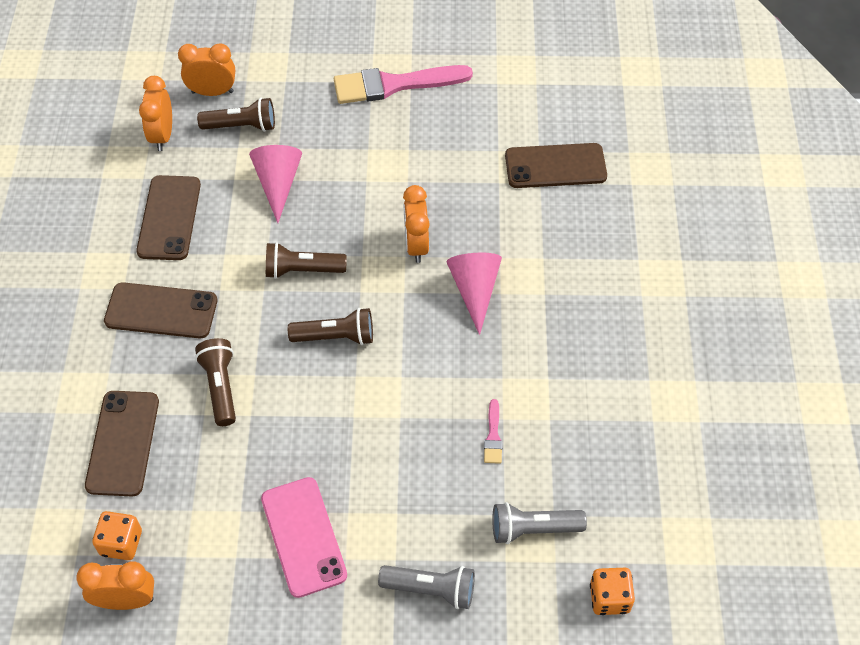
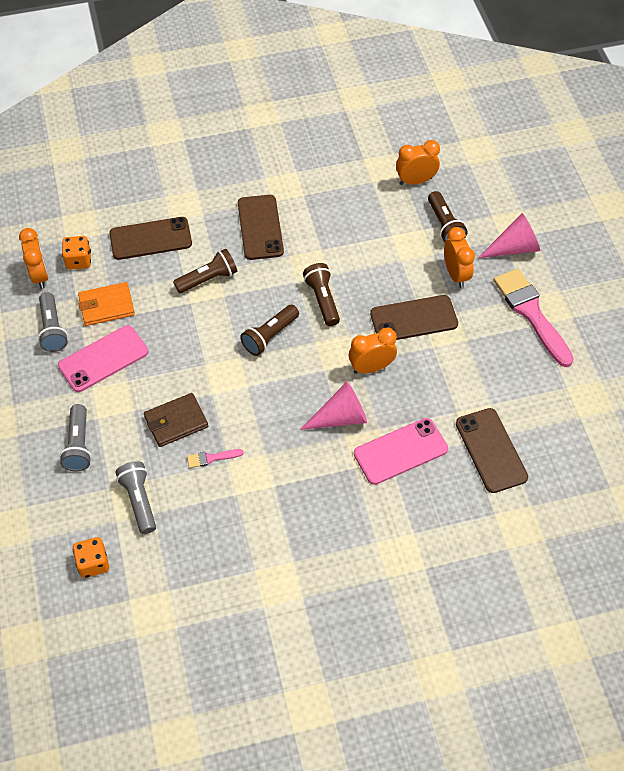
camera: 75 degrees right, 0 degrees up
brown phone [136,175,201,260] -> brown phone moved to [370,295,458,340]
orange clock [178,43,235,96] -> orange clock moved to [444,227,475,288]
pink cone [249,145,302,223] -> pink cone moved to [478,213,540,258]
brown flashlight [288,308,373,345] -> brown flashlight turned 60 degrees clockwise [240,305,299,356]
none -> grey flashlight [38,292,68,352]
none -> orange wallet [78,282,135,326]
none -> brown wallet [144,393,208,447]
none -> pink phone [354,418,448,485]

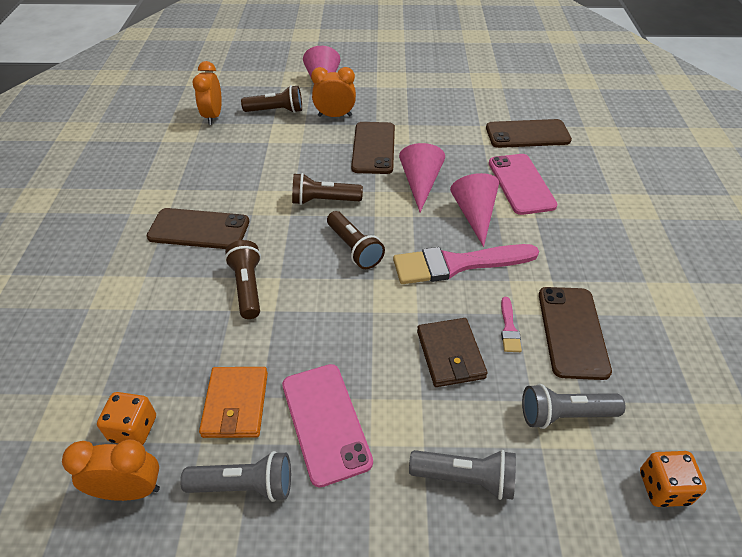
camera: 75 degrees left, 10 degrees down
brown phone [109,217,192,260] -> brown phone moved to [539,287,612,380]
orange clock [349,328,397,374] -> pink cone [399,143,445,212]
pink brush [493,268,574,367] -> pink brush moved to [393,244,539,284]

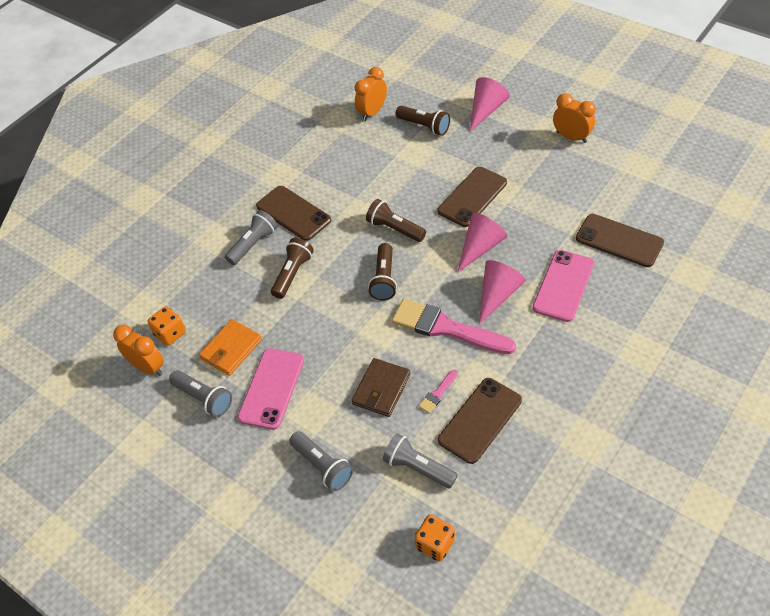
camera: 40 degrees right, 5 degrees up
orange clock [311,67,356,117] -> orange clock moved to [553,93,595,143]
none -> grey flashlight [225,210,278,265]

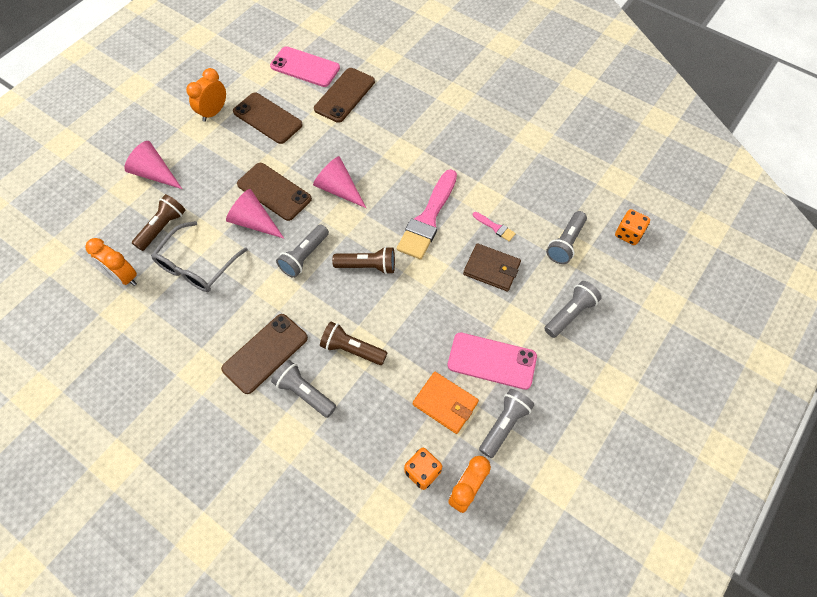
camera: 95 degrees left, 10 degrees up
brown flashlight [366,199,426,242] -> grey flashlight [276,224,329,278]
brown phone [438,378,522,464] -> brown phone moved to [233,93,303,144]
pink cone [479,260,526,324] -> pink cone moved to [226,189,284,238]
pink phone [532,250,594,322] -> pink phone moved to [270,46,340,87]
none -> grey glasses [151,221,248,292]

